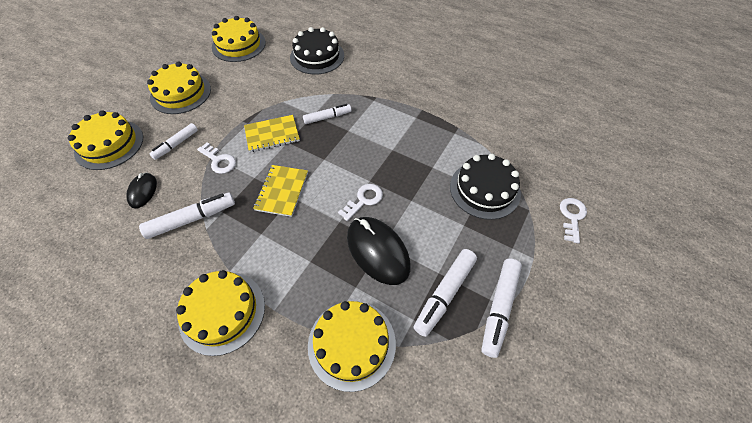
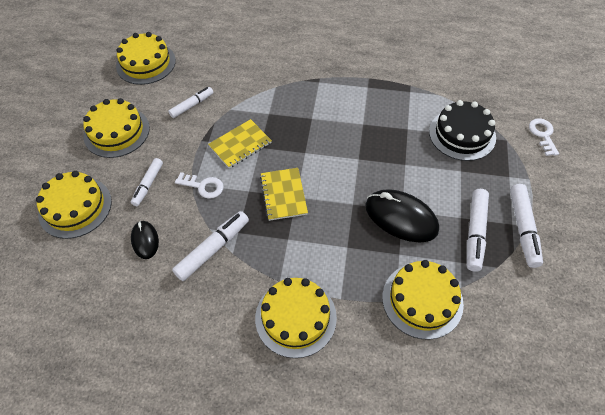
camera: 20 degrees left, 0 degrees up
black cake [290,27,344,75] -> none
white marker [303,104,352,124] -> white marker moved to [168,87,213,118]
white key [338,184,383,221] -> none

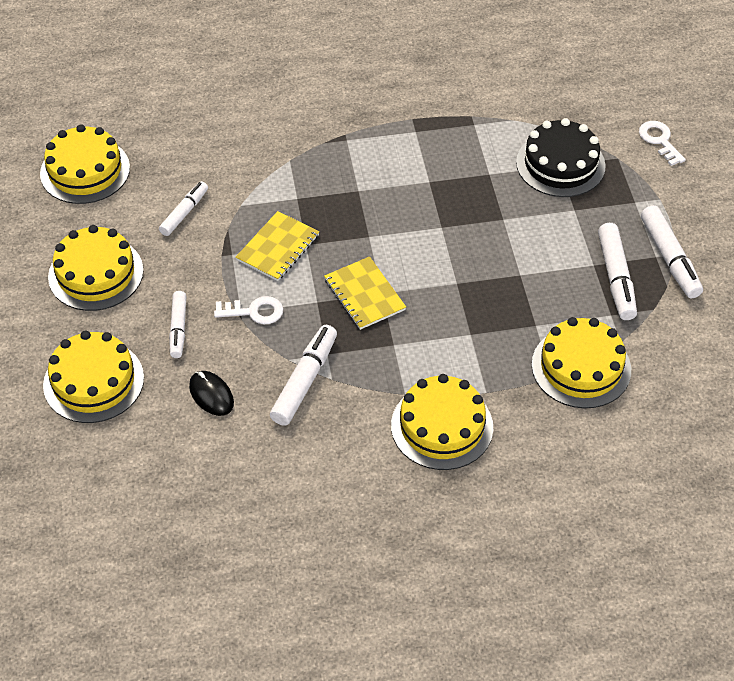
camera: 20 degrees left, 5 degrees down
black mouse [365,189,439,243] -> none

